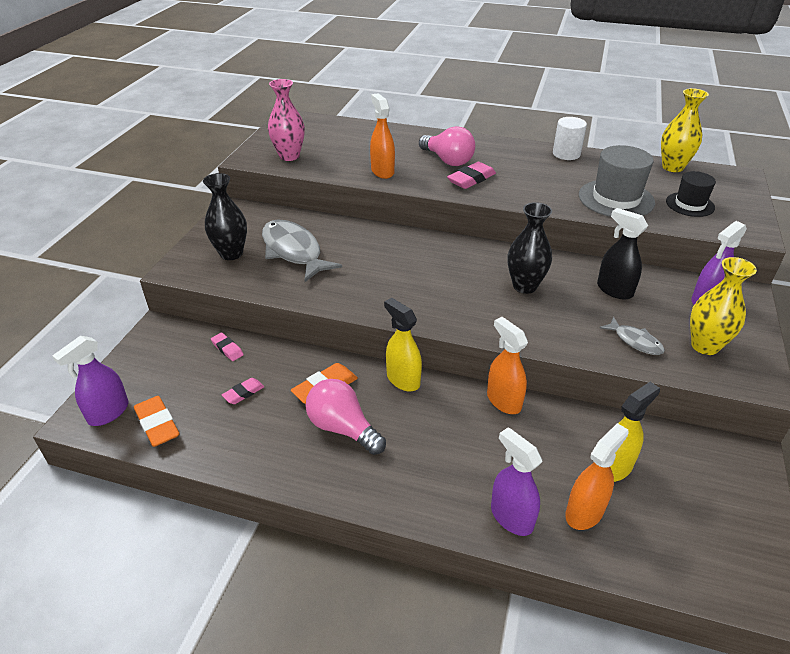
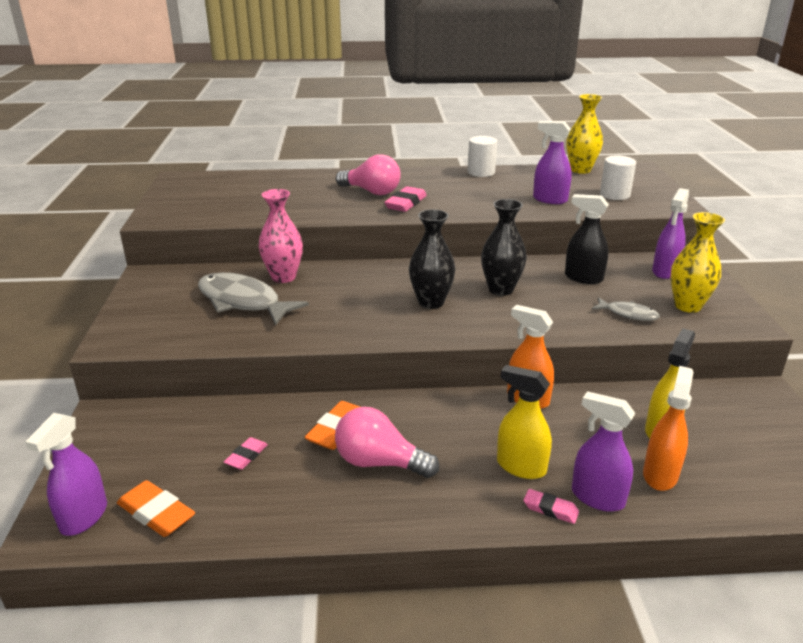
camera: 20 degrees left, 10 degrees down
black vase [203,173,247,260] -> black vase moved to [409,209,456,309]
pink eraser [211,333,244,361] -> pink eraser moved to [524,489,579,524]
pink vase [268,79,305,161] -> pink vase moved to [259,189,303,283]
orange spray bottle [370,93,395,179] -> none
yellow spray bottle [384,298,422,391] -> yellow spray bottle moved to [497,365,552,479]
grey hat [579,145,655,217] -> purple spray bottle [533,121,572,204]
black hat [666,171,716,217] -> white cylinder [600,155,636,200]

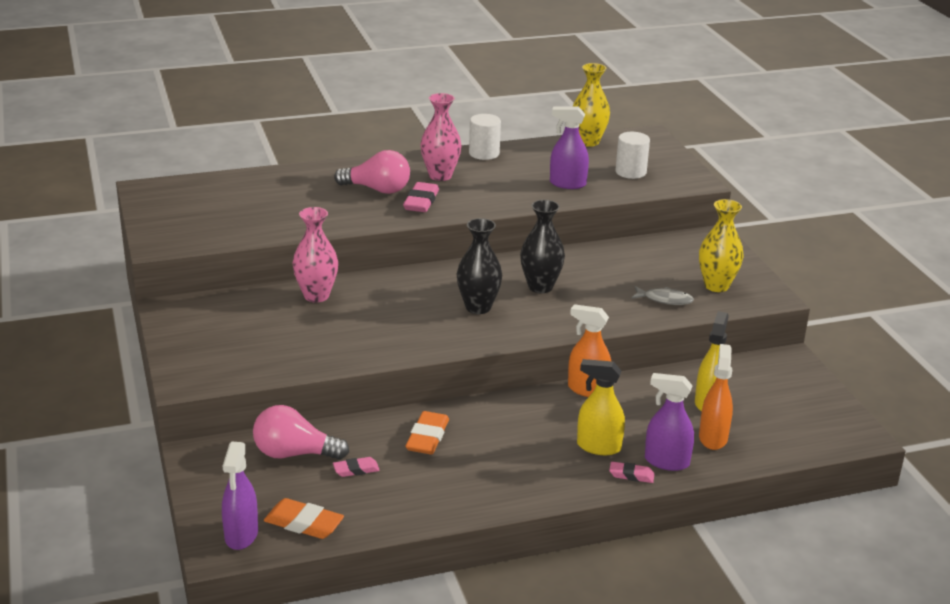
camera: 15 degrees left, 0 degrees up
grey fish [198,272,309,326] -> none
pink eraser [224,437,268,470] -> pink eraser turned 60 degrees clockwise [333,457,380,477]
pink light bulb [335,407,439,478] -> pink light bulb moved to [253,405,349,460]
black spray bottle [565,194,609,284] -> none
purple spray bottle [652,188,689,279] -> none
none -> pink vase [421,93,461,181]

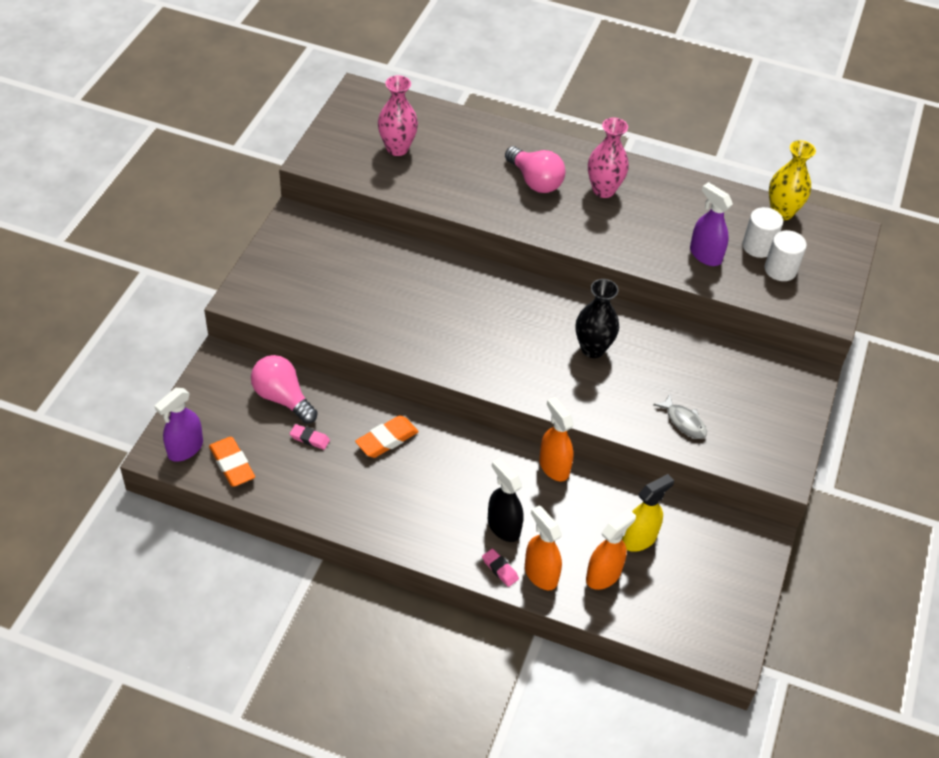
camera: 35 degrees right, 20 degrees up
pink vase [292,207,338,302] -> pink vase moved to [378,75,418,156]
pink eraser [403,182,439,212] -> none
black vase [457,218,502,314] -> none
white cylinder [469,114,501,160] -> white cylinder moved to [742,207,783,258]
yellow spray bottle [577,359,625,455] -> black spray bottle [488,458,524,542]
purple spray bottle [645,373,694,471] -> orange spray bottle [525,505,562,590]
yellow vase [699,199,744,292] -> none

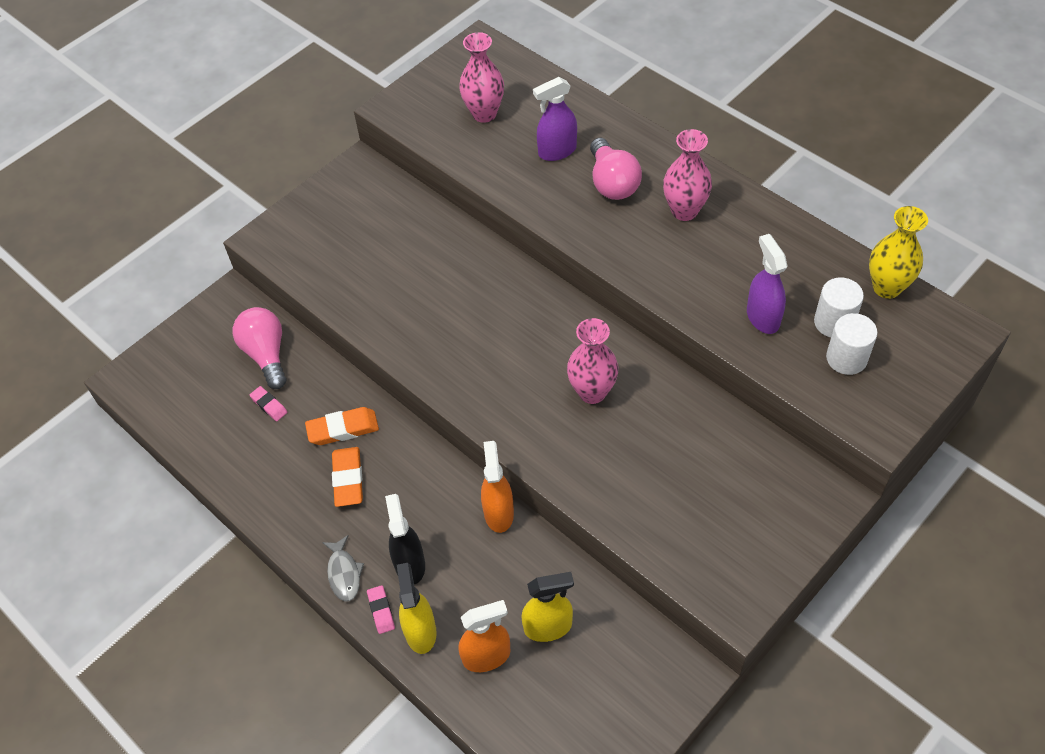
camera: 30 degrees right, 5 degrees up
purple spray bottle [154,388,203,462] -> purple spray bottle moved to [533,77,577,161]
orange eraser [209,437,255,487] -> orange eraser moved to [332,447,363,507]
orange spray bottle [525,505,562,590] -> yellow spray bottle [397,563,437,654]
black vase [576,279,619,358] -> pink vase [567,318,619,404]
grey fish [654,394,707,439] -> grey fish moved to [322,535,364,601]

